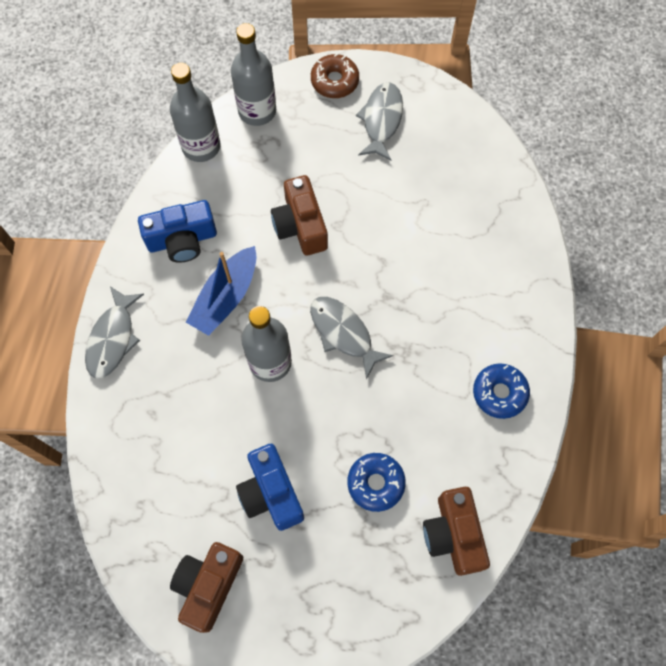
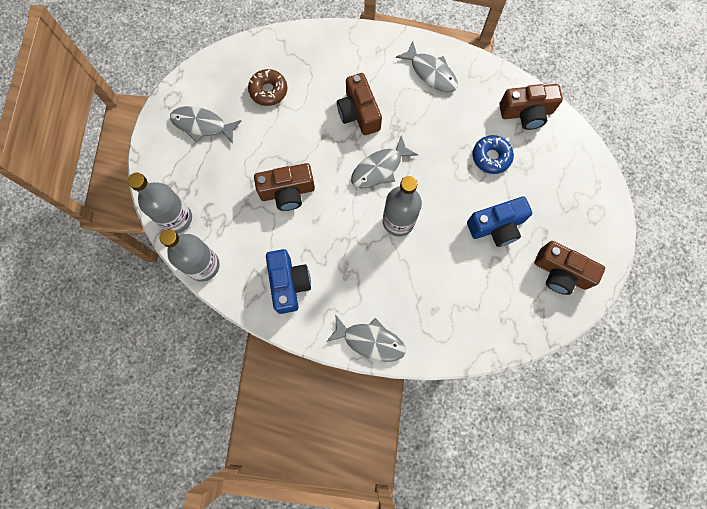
camera: 85 degrees left, 5 degrees up
blue boat [186,246,256,336] -> none
brown donut [311,53,359,98] -> brown donut moved to [248,69,287,106]
blue donut [473,363,530,419] -> grey fish [396,42,458,92]
none -> brown camera [337,73,382,135]

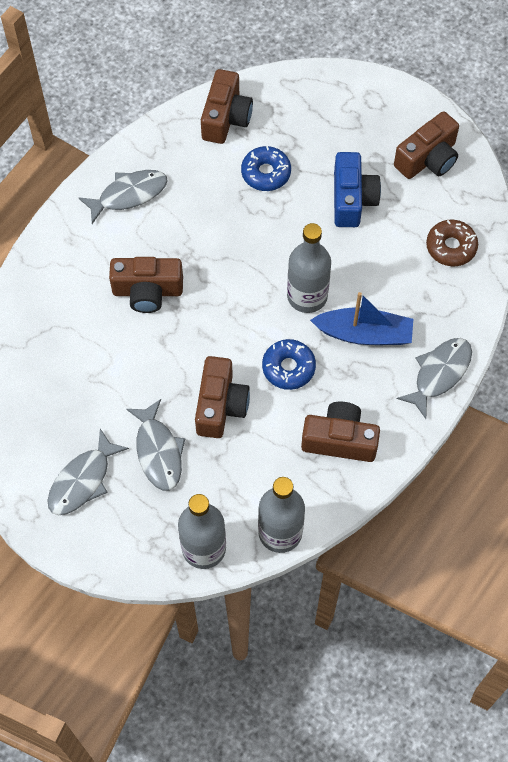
camera: 70 degrees left, 10 degrees down
brown donut [248,69,287,106] -> brown donut moved to [426,220,478,266]
blue camera [266,249,311,314] -> brown camera [301,402,380,462]
grey fish [351,136,418,189] -> grey fish moved to [126,399,185,491]
none -> blue donut [262,339,316,390]
none -> blue boat [310,292,413,345]

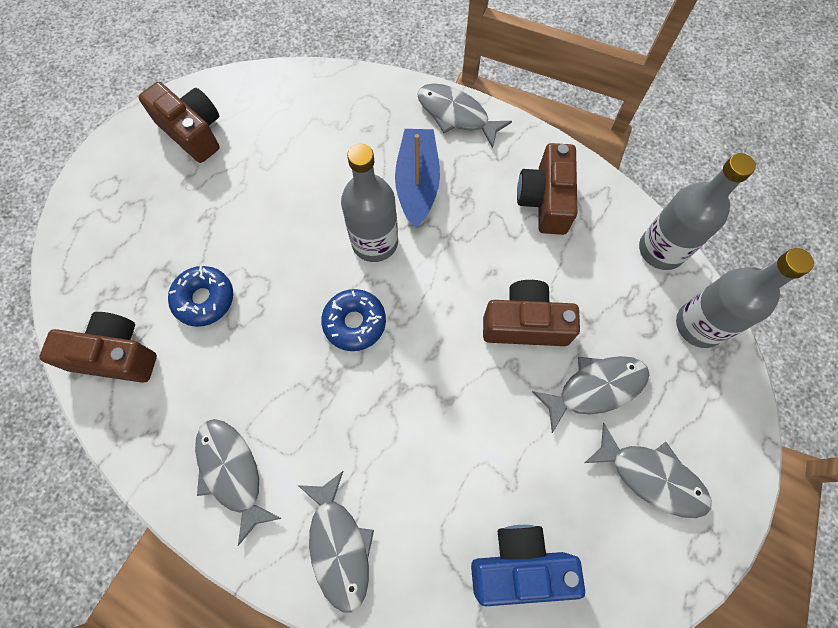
camera: 95 degrees left, 5 degrees up
brown camera [109,257,183,313] -> none
blue donut [262,339,316,390] -> blue donut moved to [321,289,386,351]
blue camera [334,152,381,227] -> blue camera moved to [471,525,585,607]
brown donut [426,220,478,266] -> none
none -> grey fish [298,471,374,612]

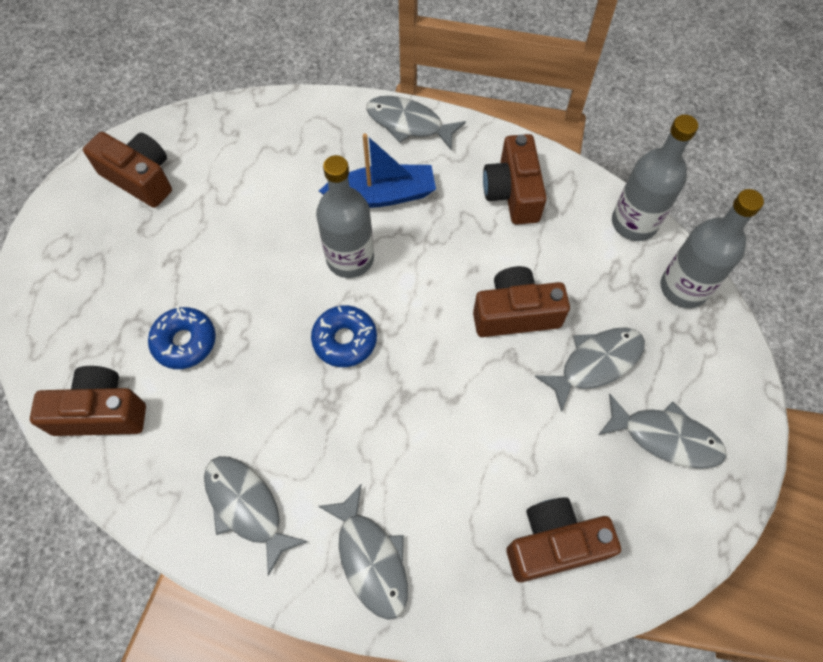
camera: 10 degrees left, 5 degrees down
blue boat [395,129,440,228] -> blue boat turned 90 degrees clockwise [319,134,436,208]
blue camera [471,525,585,607] -> brown camera [507,497,621,582]

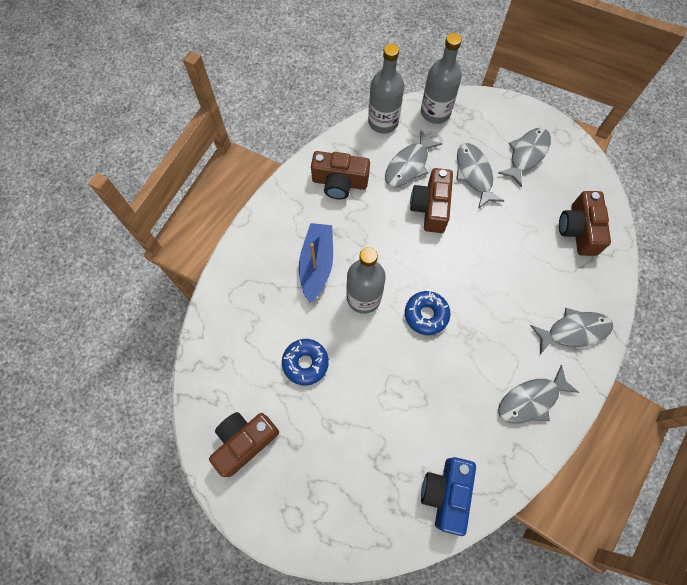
camera: 75 degrees left, 5 degrees up
brown camera [30,366,146,436] -> blue camera [421,457,476,536]
blue donut [148,307,216,369] -> blue donut moved to [282,339,329,385]
grey fish [366,96,466,151] -> grey fish moved to [385,130,442,187]

